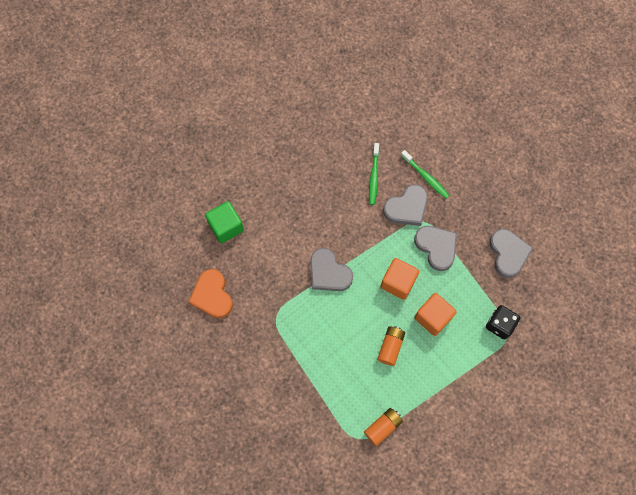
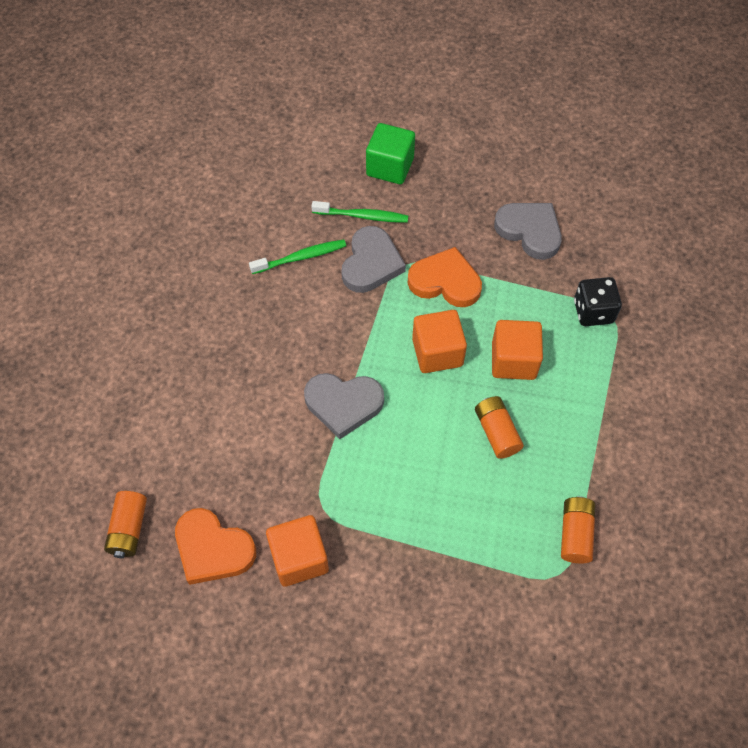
camera: 40 degrees left, 10 degrees down
green cube [205,201,244,243] -> green cube moved to [366,123,415,184]
green toothbrush [369,143,379,205] -> green toothbrush turned 75 degrees counterclockwise [249,239,346,274]
grey heart [414,226,457,271] -> orange heart [407,247,482,307]
none -> orange battery [104,491,147,558]
none -> orange cube [266,515,329,587]

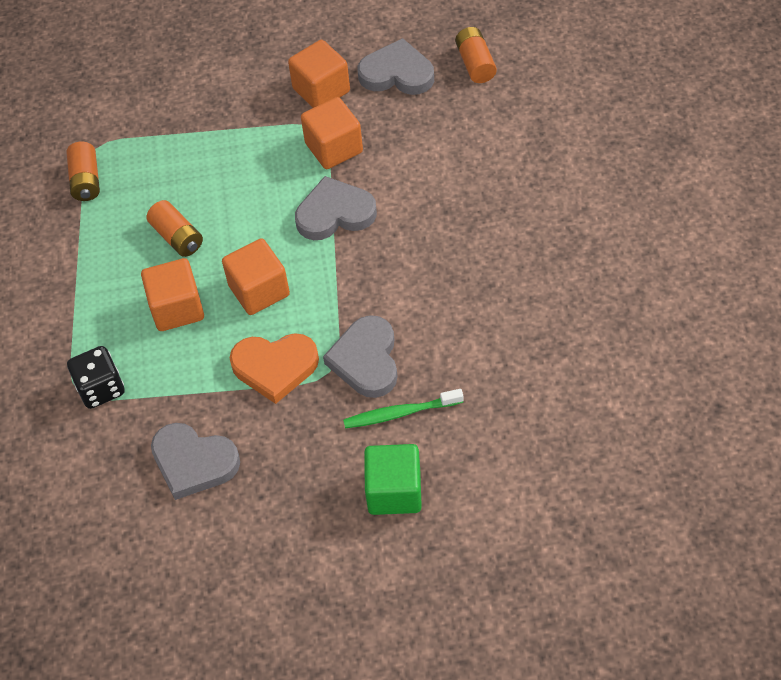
camera: 165 degrees right, 5 degrees down
orange heart [175,508,256,585] -> grey heart [358,38,434,95]
green toothbrush [249,239,346,274] -> none
none -> orange cube [301,97,363,169]

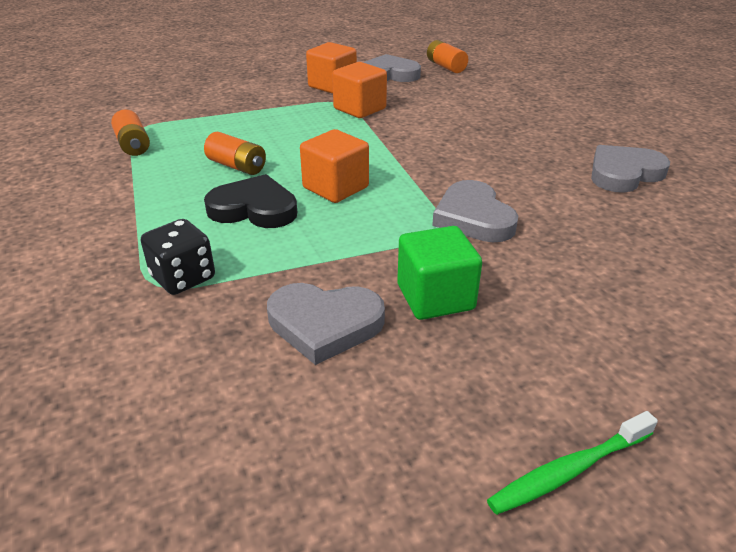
camera: 20 degrees left, 20 degrees down
orange cube [141,258,204,331] -> black heart [204,174,297,228]
orange heart [230,333,319,404] -> none
grey heart [295,176,377,240] -> grey heart moved to [591,145,670,193]
green toothbrush [343,389,464,428] -> green toothbrush moved to [487,411,658,515]
green cube [364,444,422,515] -> green cube moved to [397,226,482,320]

